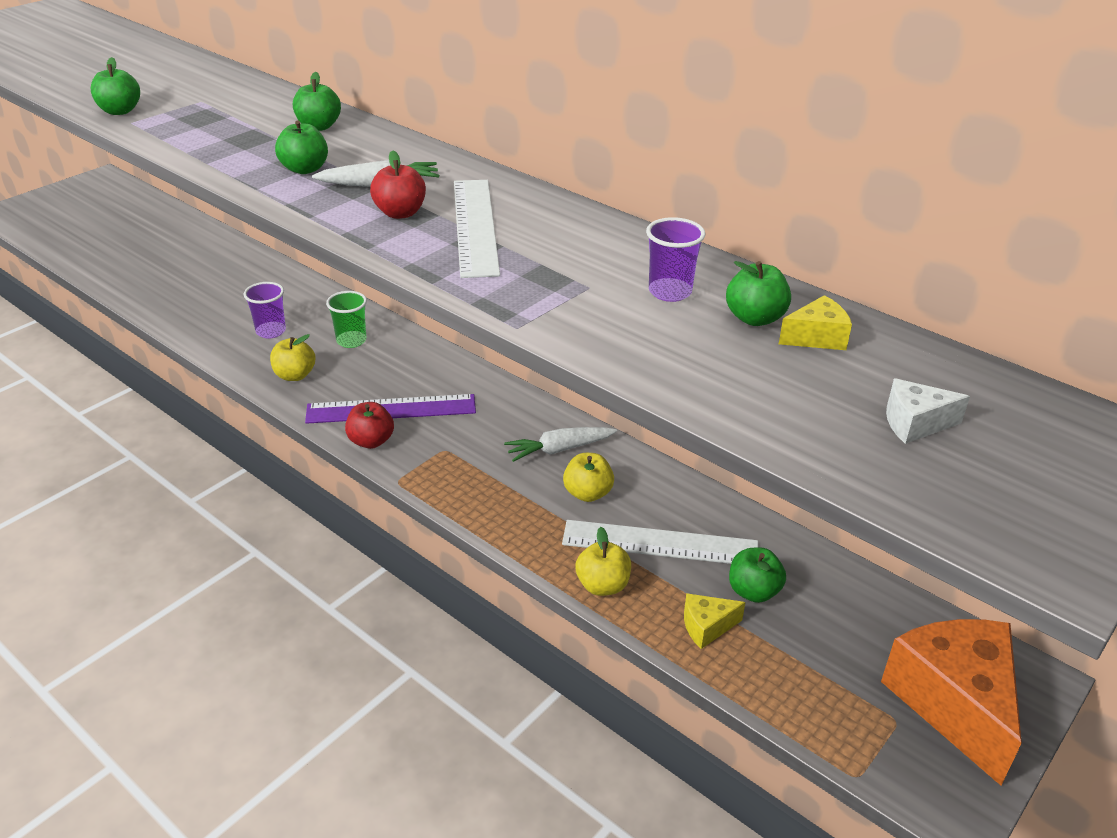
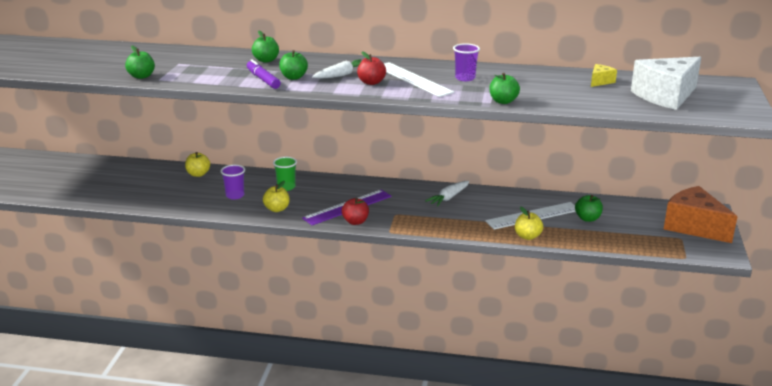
camera: 30 degrees left, 10 degrees down
yellow apple [563,453,614,502] -> yellow apple moved to [185,152,210,177]
purple cup [646,217,705,302] -> purple cup moved to [453,43,480,81]
yellow cheese [684,593,746,649] -> none
green apple [726,261,791,326] -> green apple moved to [489,73,520,104]
white cheese [886,378,970,444] -> white cheese [631,57,701,110], size x2.30
none -> purple marker [247,60,281,89]

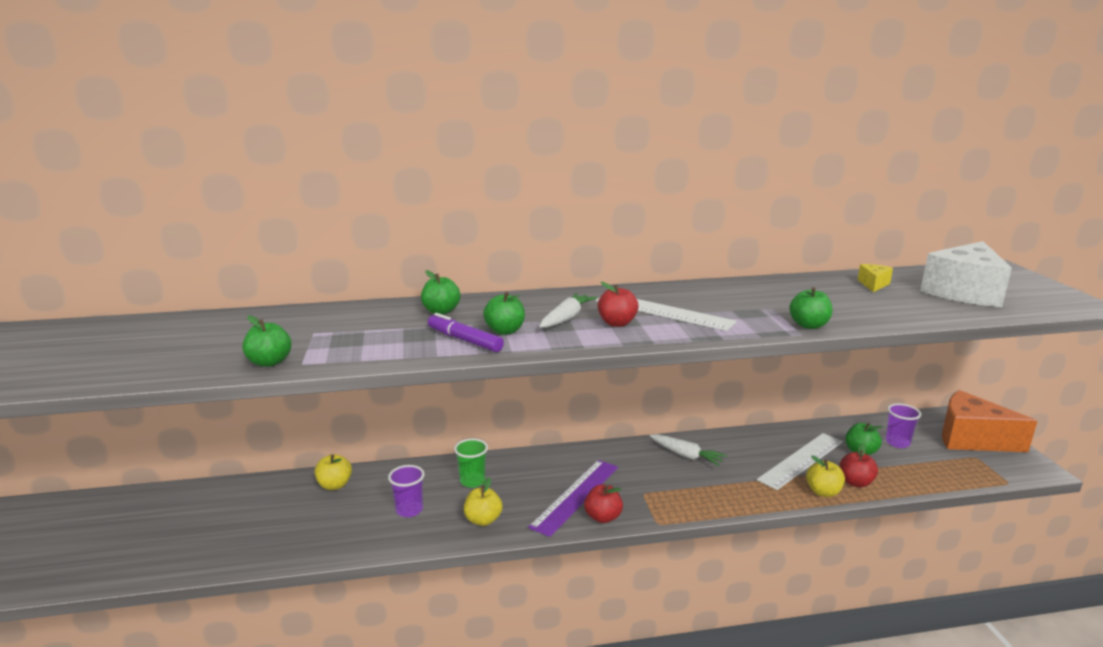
camera: 20 degrees left, 5 degrees down
white carrot [425,181,469,206] -> white carrot turned 75 degrees counterclockwise [650,434,727,466]
purple cup [453,43,480,81] -> purple cup moved to [886,403,921,448]
none -> red apple [839,443,878,487]

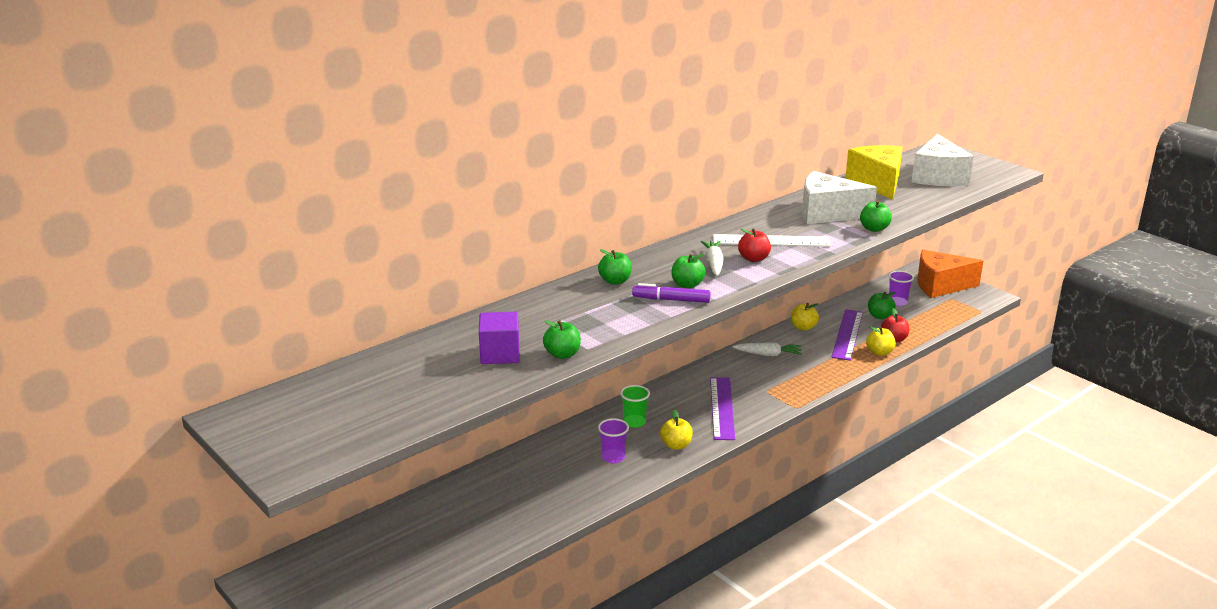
camera: 30 degrees left, 5 degrees up
yellow apple [314,454,352,490] -> yellow apple moved to [791,303,819,331]
red apple [584,485,623,523] -> none
white ruler [757,433,843,490] -> purple ruler [831,309,863,361]
yellow cheese [858,264,893,292] -> yellow cheese [845,145,903,200], size x2.30
none -> purple cube [479,312,520,364]
none -> white cheese [802,171,877,224]

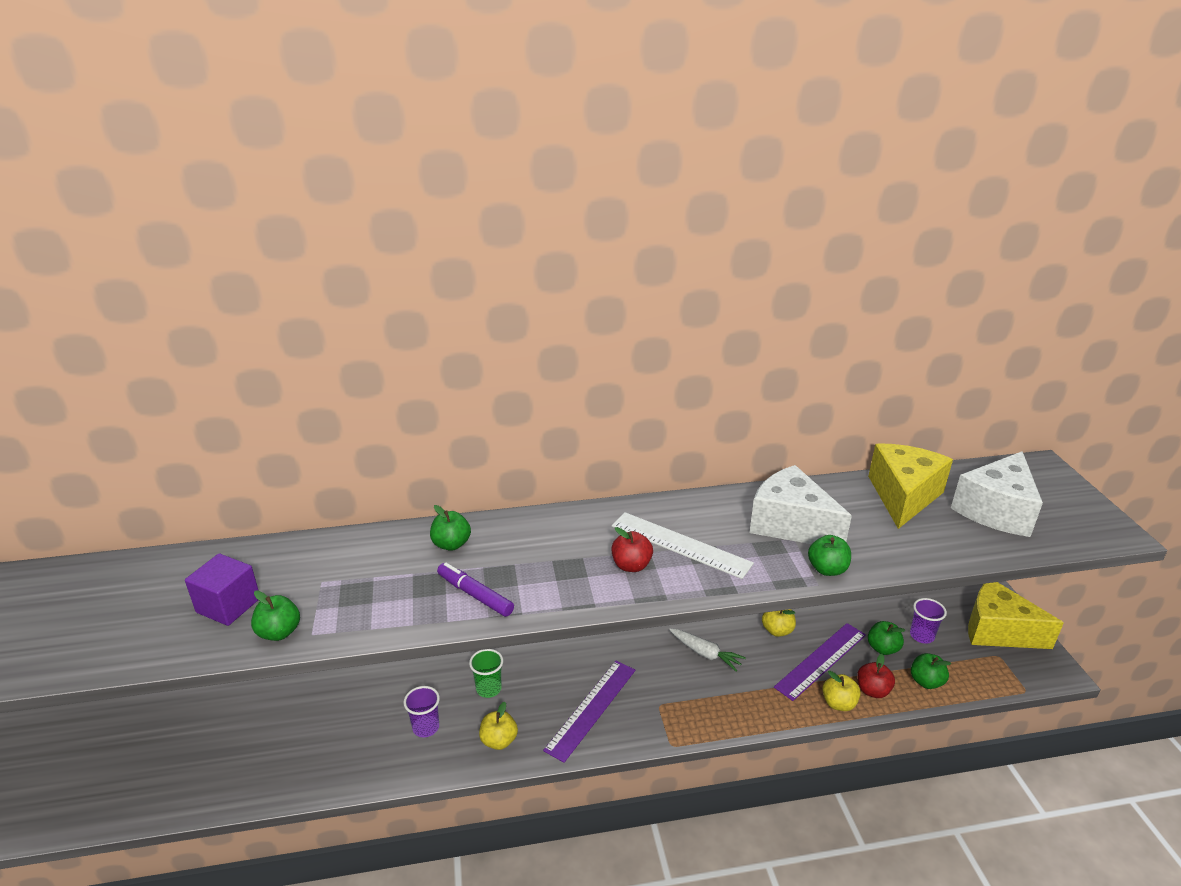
camera: 30 degrees right, 5 degrees up
green apple [672,254,706,289] -> green apple moved to [911,653,951,689]
white carrot [701,241,724,276] -> none
orange cheese [917,250,983,298] -> yellow cheese [968,582,1064,649]

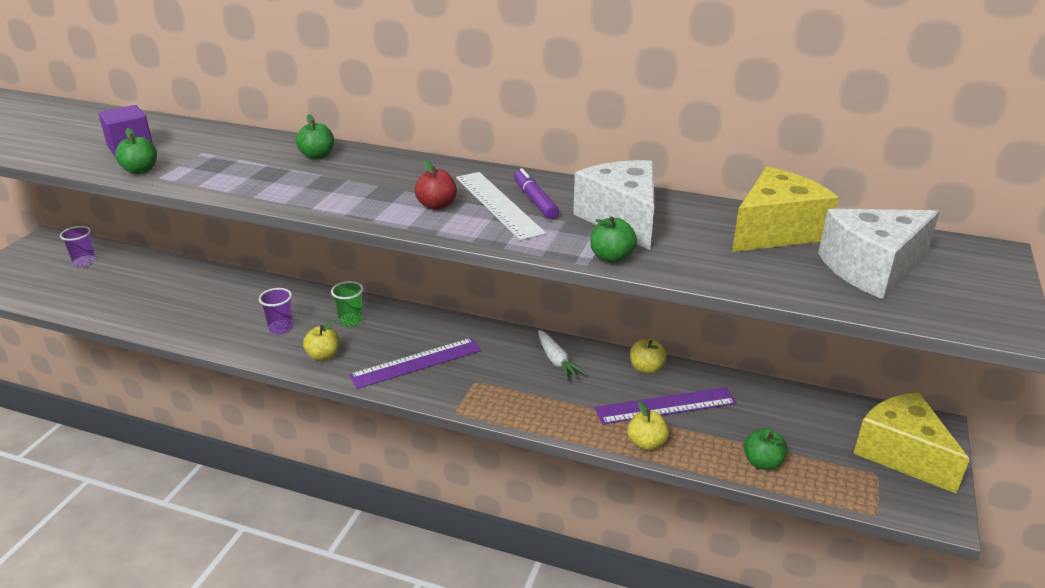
camera: 30 degrees right, 0 degrees up
purple marker [437,563,514,617] -> purple marker moved to [514,168,559,219]
red apple [857,654,895,698] -> none
green apple [868,621,905,655] -> none
purple cup [910,598,947,643] -> purple cup moved to [60,226,96,267]

